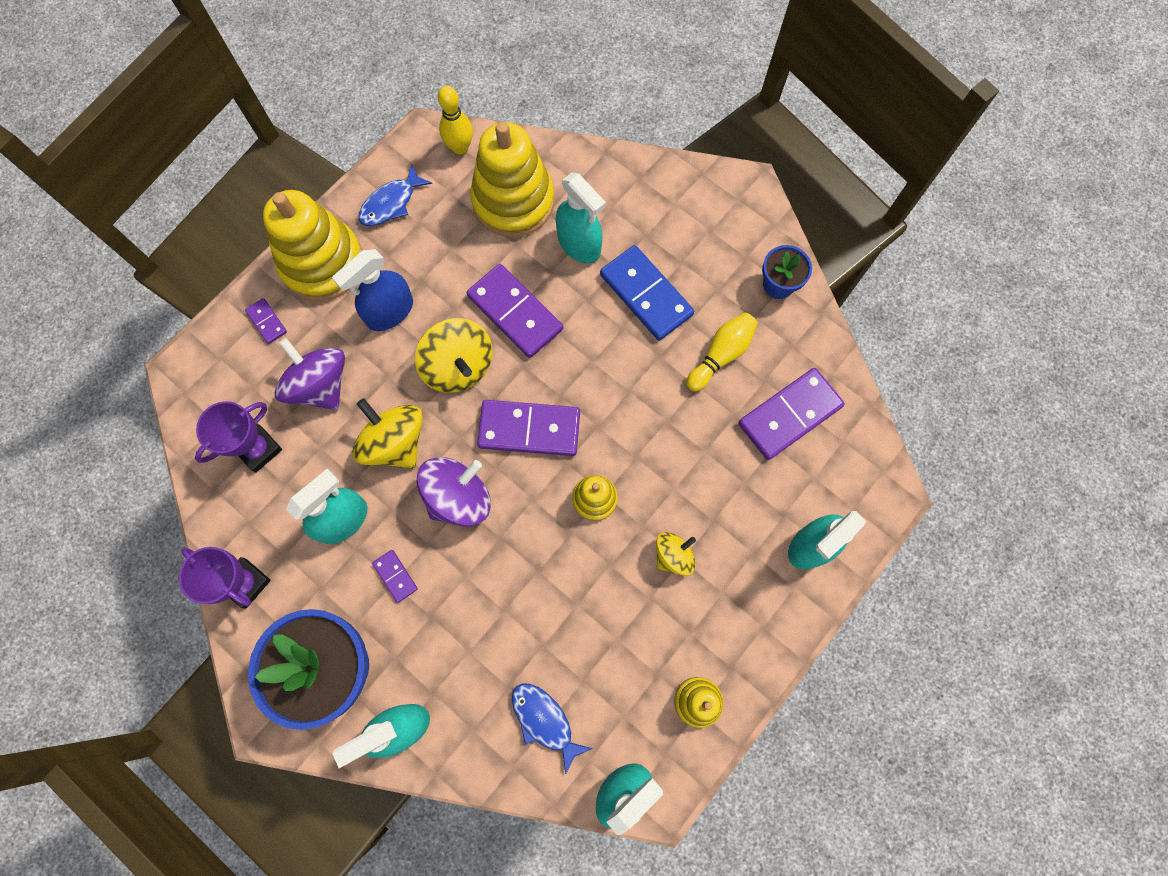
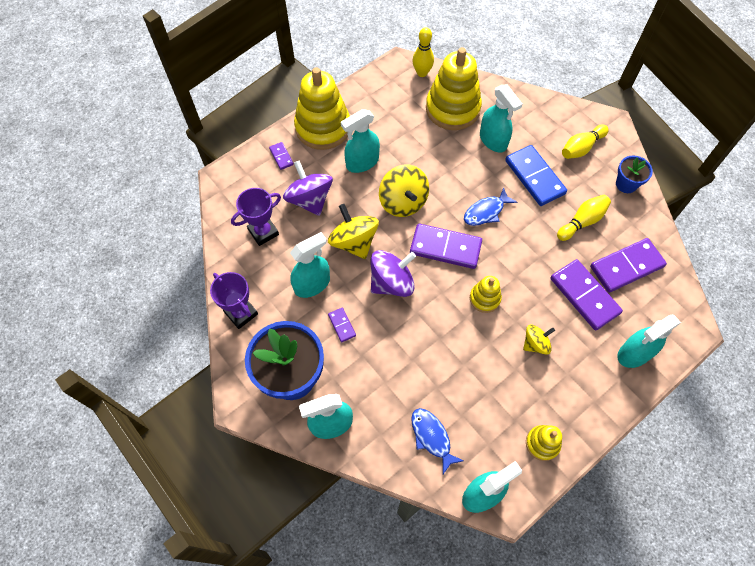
camera: 10 degrees right, 10 degrees down
blue spray bottle [332,249,413,331] -> turquoise spray bottle [341,109,380,173]
blue fish [358,164,432,226] -> blue fish moved to [464,187,517,226]
purple domino [467,264,563,358] -> purple domino moved to [550,259,623,331]
none -> yellow bowling pin [562,124,609,159]

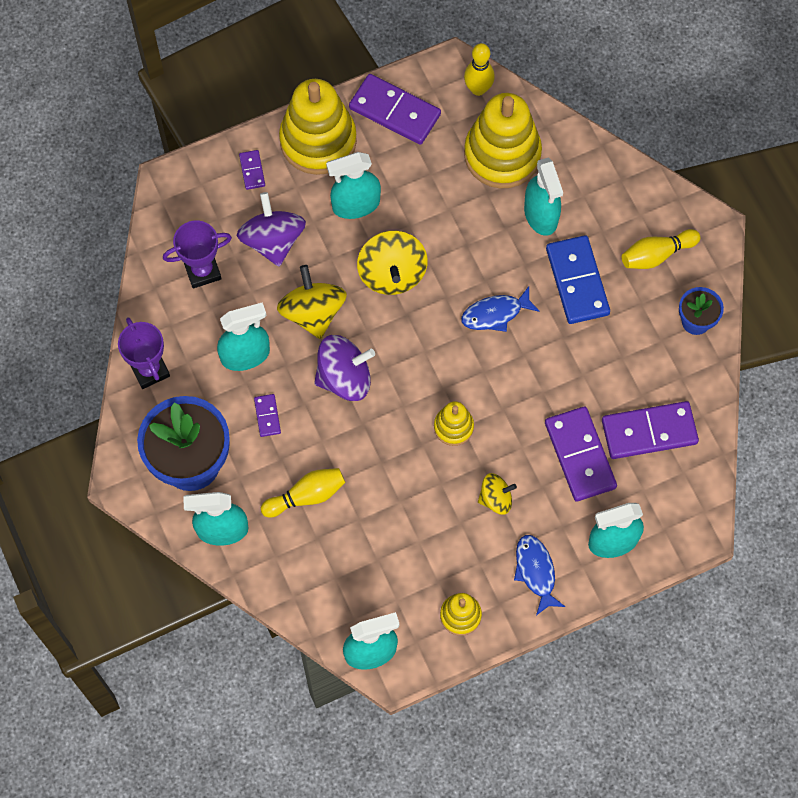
camera: 15 degrees right, 5 degrees up
purple domino [410,224,482,269] -> purple domino moved to [349,74,441,145]
blue fish [411,408,464,474] -> blue fish moved to [514,535,566,616]
yellow bowling pin [557,195,611,241] -> yellow bowling pin moved to [261,468,346,518]

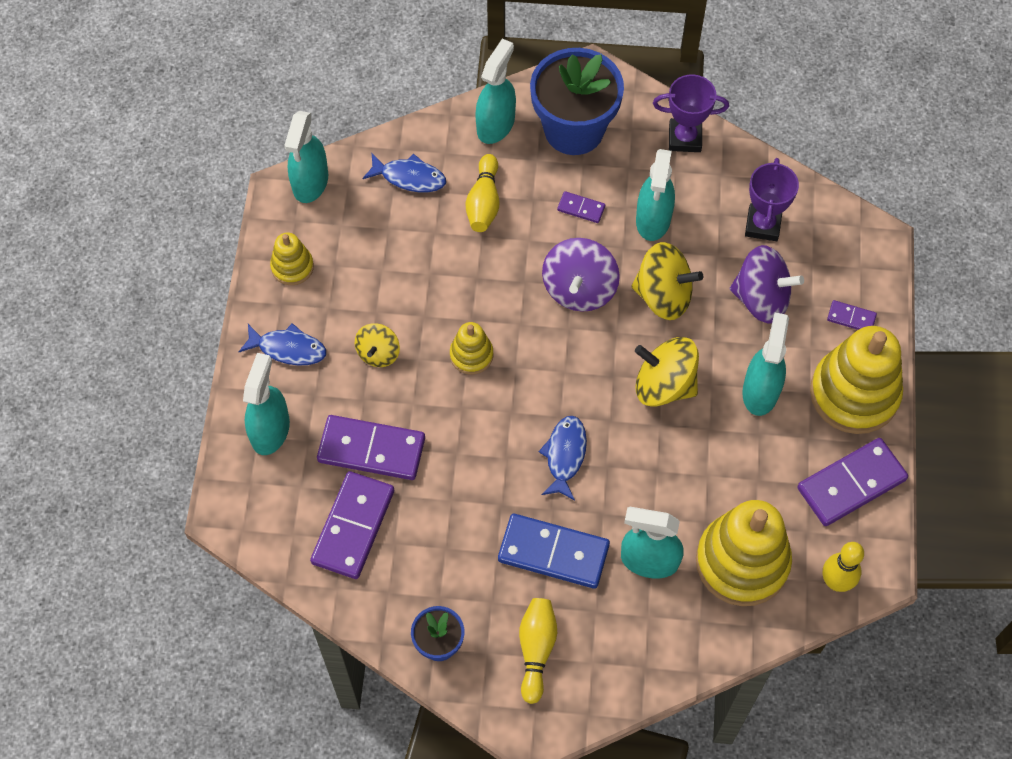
camera: 120 degrees right, 5 degrees down
none -> blue fish [363,154,446,192]

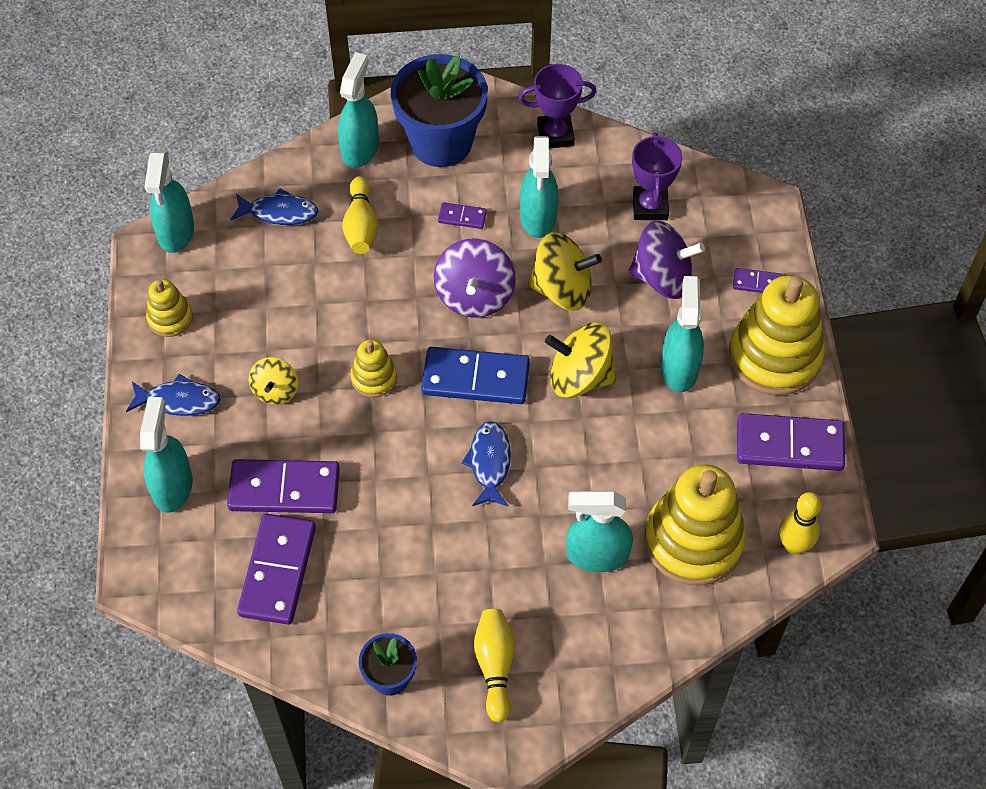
camera: 10 degrees left, 5 degrees down
blue domino [498,514,610,589] -> blue domino moved to [421,347,530,404]
purple domino [797,438,908,526] -> purple domino turned 45 degrees clockwise [737,413,845,471]

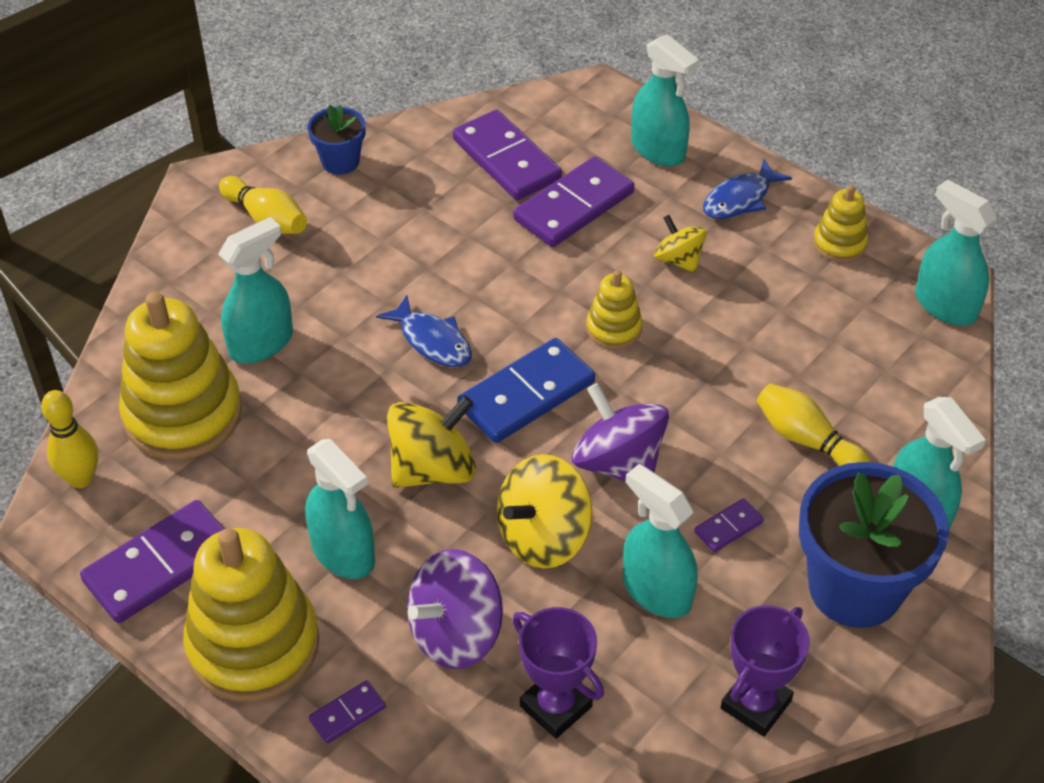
camera: 135 degrees right, 10 degrees down
blue fish [230,188,319,225] -> none

